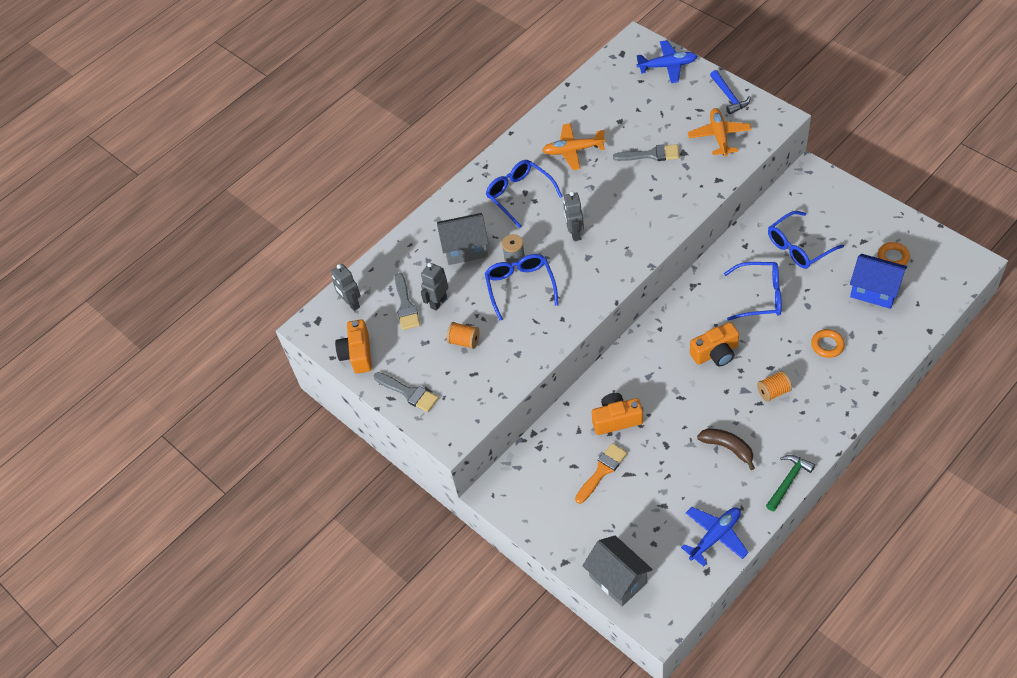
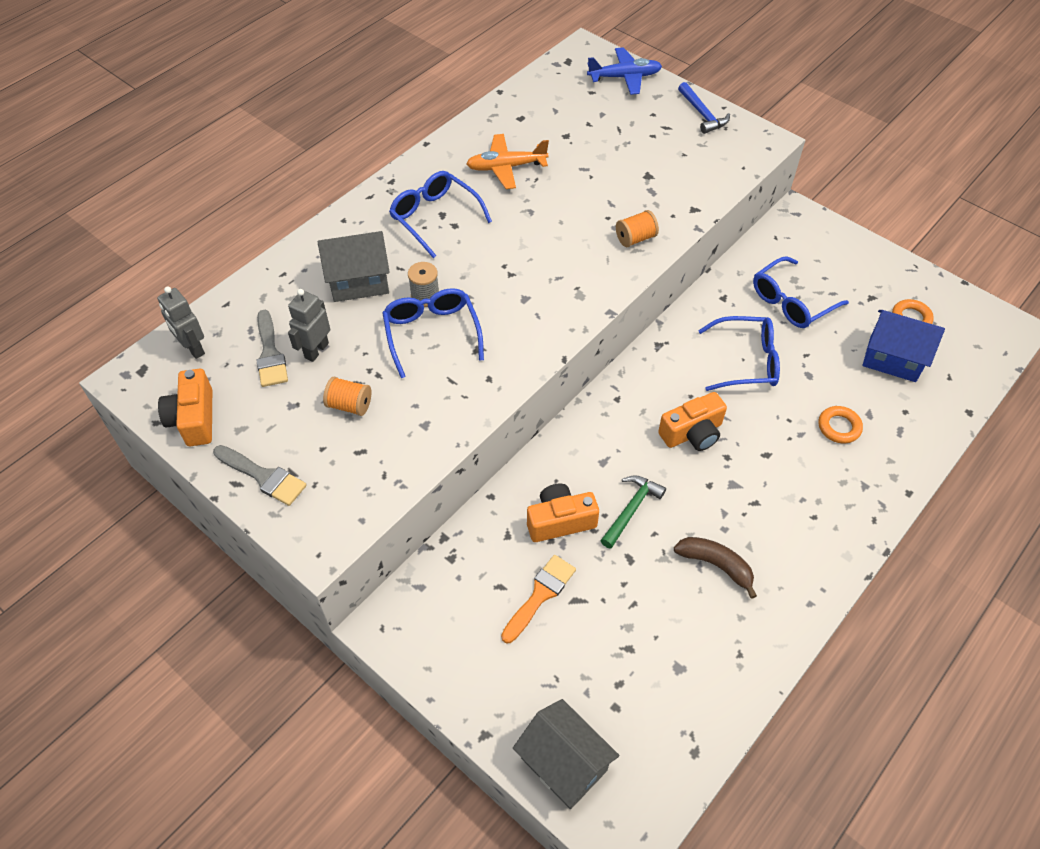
camera: 10 degrees left, 0 degrees up
grey robot [563,191,584,241] -> none
grey brush [613,144,679,161] -> none
blue plane [681,507,749,567] -> none
orange plane [688,108,752,157] -> none
orange spool [757,371,792,402] -> orange spool moved to [616,210,659,247]
green hammer [766,455,815,511] -> green hammer moved to [600,475,666,549]

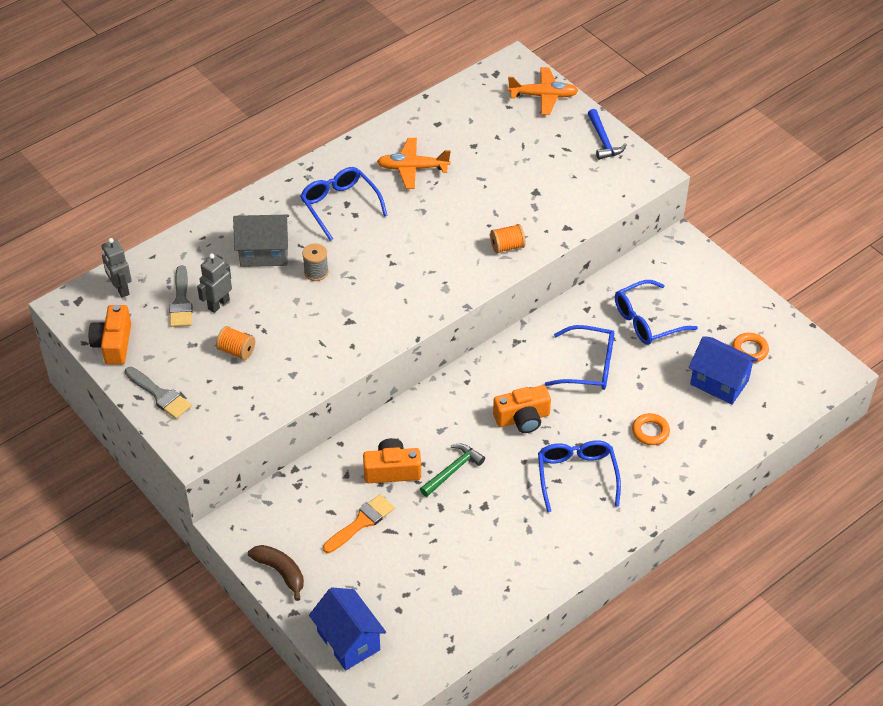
camera: 10 degrees right, 5 degrees down
blue glasses [383,288,484,378] -> blue glasses moved to [538,441,621,512]
grey house [513,699,619,809] -> blue house [309,588,386,670]
blue plane [587,47,662,95] -> orange plane [508,67,579,115]
brown banana [674,537,757,599] -> brown banana moved to [248,545,304,601]

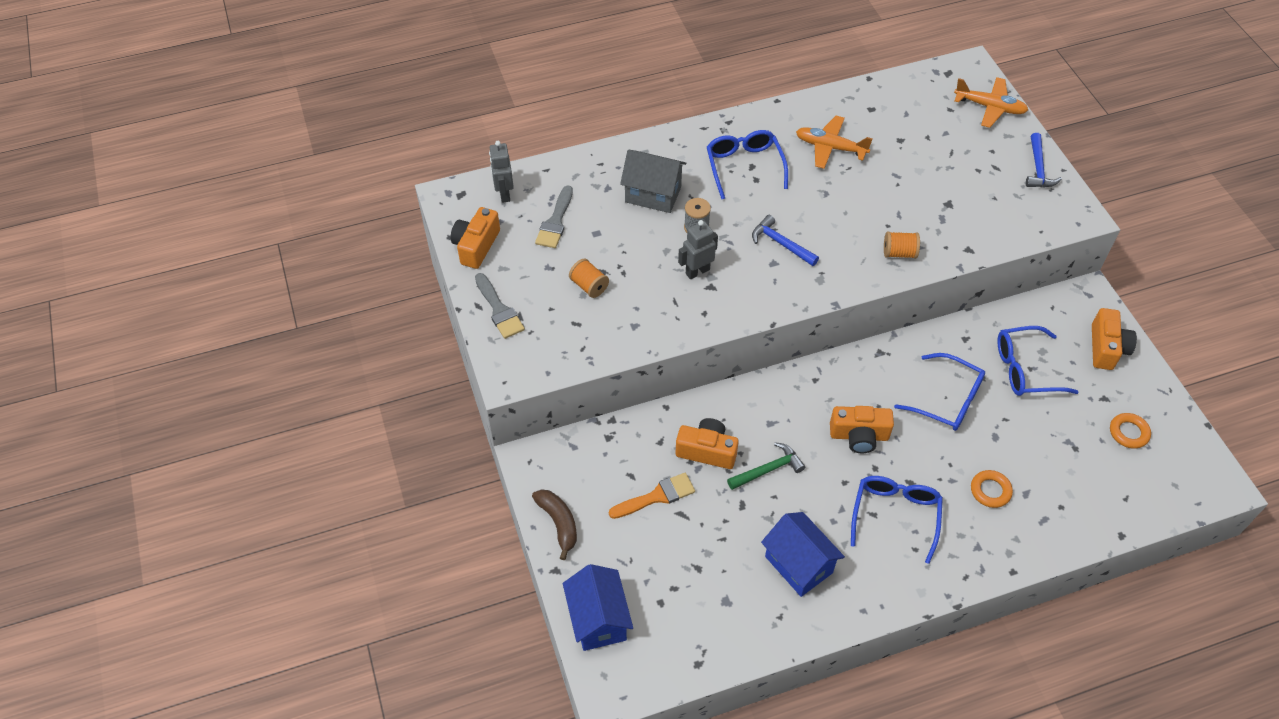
camera: 20 degrees right, 5 degrees up
grey robot [197,254,232,313] -> grey robot moved to [678,220,718,279]
blue house [689,336,758,405] -> blue house moved to [761,512,845,597]
none -> blue hammer [752,215,819,266]
none -> orange camera [1092,308,1137,370]

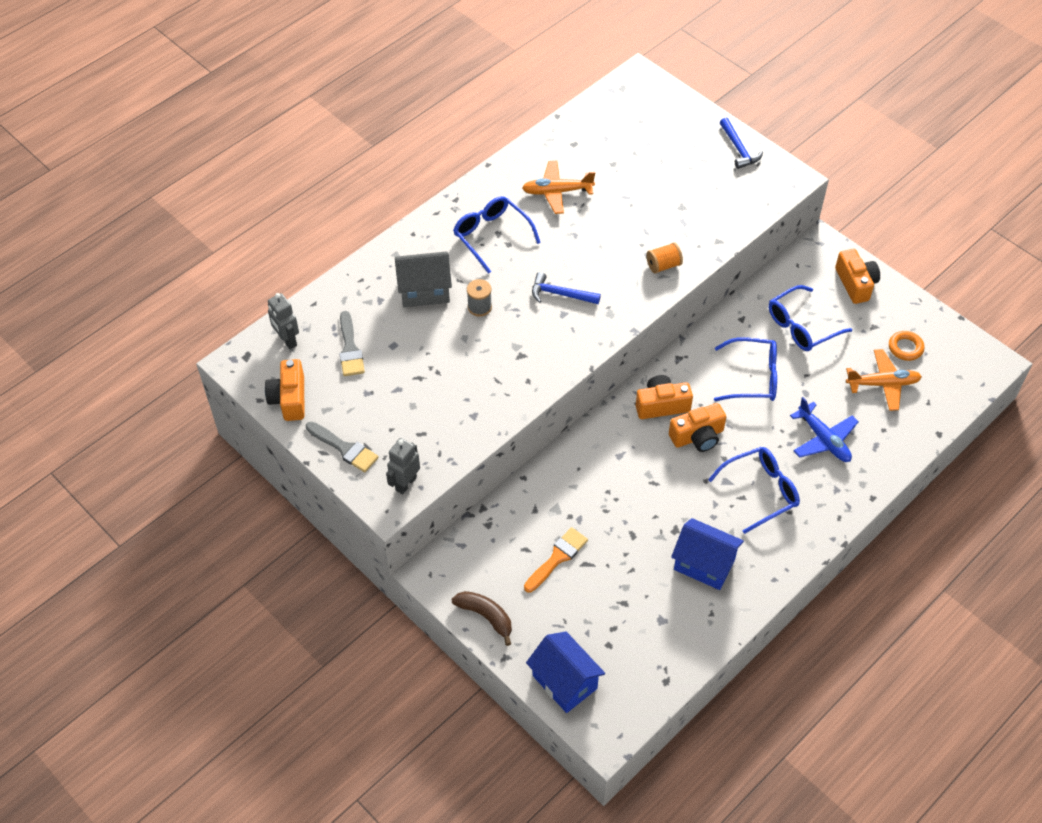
camera: 25 degrees left, 0 degrees up
orange spool [569,259,609,298] -> none
orange camera [676,418,739,469] -> orange camera moved to [636,375,693,419]
grey robot [678,220,718,279] -> grey robot moved to [386,438,420,494]
green hammer [727,442,805,490] -> none
blue glasses [851,476,943,564] -> blue glasses turned 75 degrees clockwise [708,447,800,534]
orange plane [954,77,1028,128] -> orange plane moved to [846,349,922,411]
orange ring [971,470,1013,508] -> blue plane [790,397,859,462]

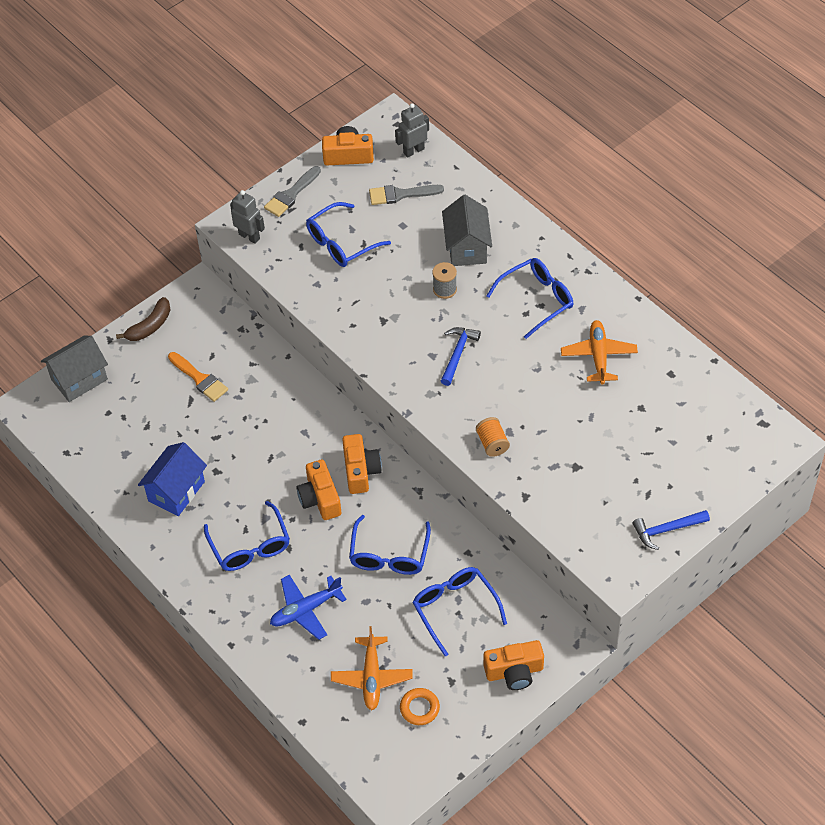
camera: 95 degrees right, 0 degrees up
blue house [526,632,605,713] -> grey house [41,336,108,402]
none -> blue glasses [306,202,391,267]

